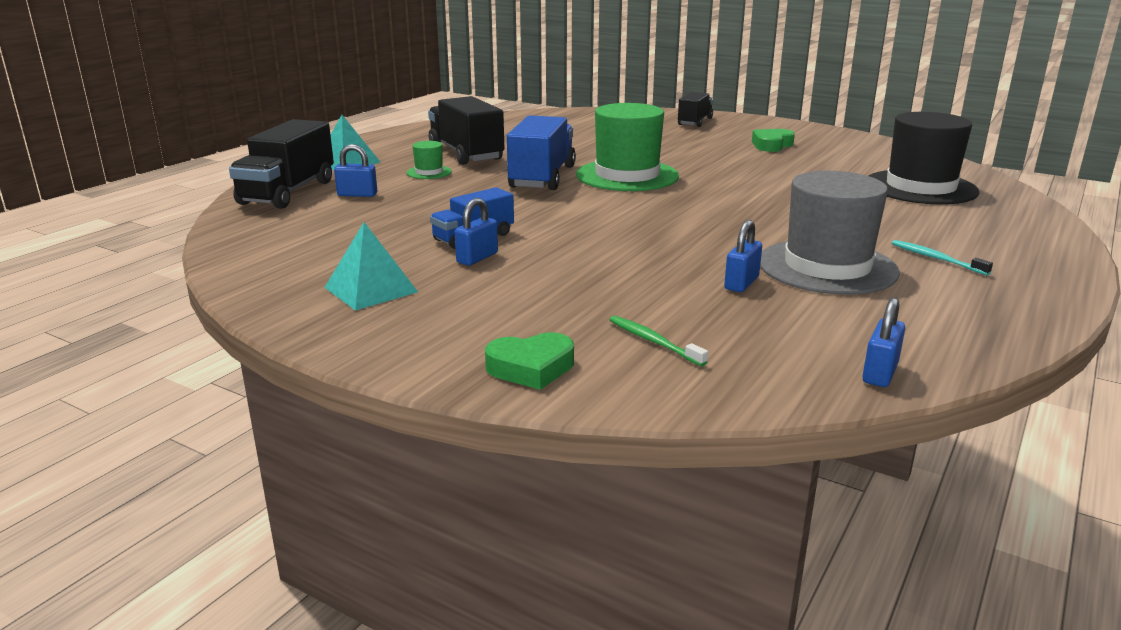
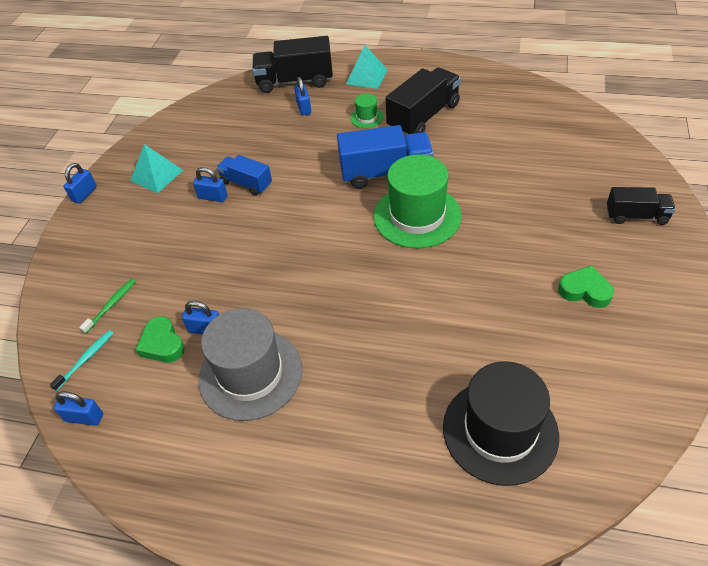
camera: 75 degrees right, 25 degrees up
green heart [485,332,574,390] -> green heart moved to [136,316,185,363]
turquoise toothbrush [892,240,993,276] -> turquoise toothbrush moved to [50,330,113,391]
none -> blue padlock [64,163,97,204]

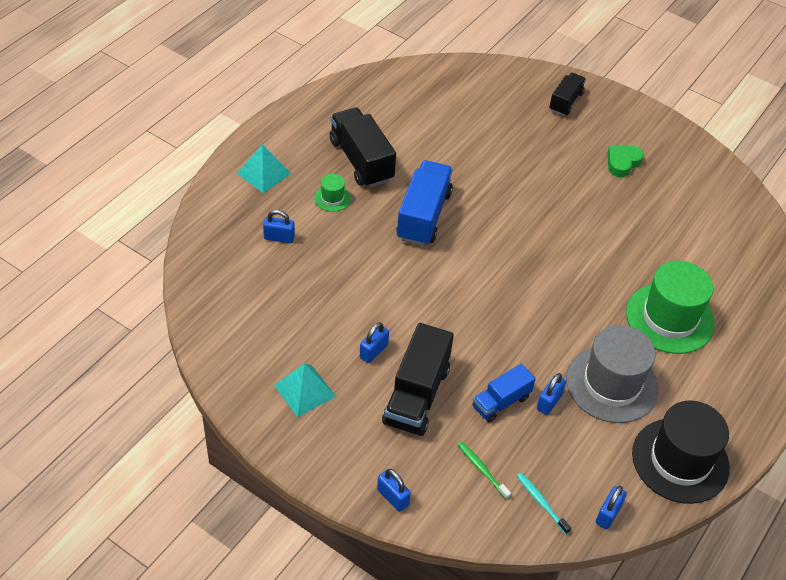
camera: 75 degrees left, 0 degrees up
blue padlock [64,163,97,204] -> blue padlock moved to [377,469,411,512]
green heart [136,316,185,363] -> none
blue truck [216,155,272,196] -> blue truck moved to [472,364,536,422]
black truck [252,36,333,93] -> black truck moved to [382,323,454,436]
green hat [374,155,462,248] -> green hat moved to [626,261,715,354]
black hat [443,361,559,486] -> black hat moved to [632,401,730,504]

